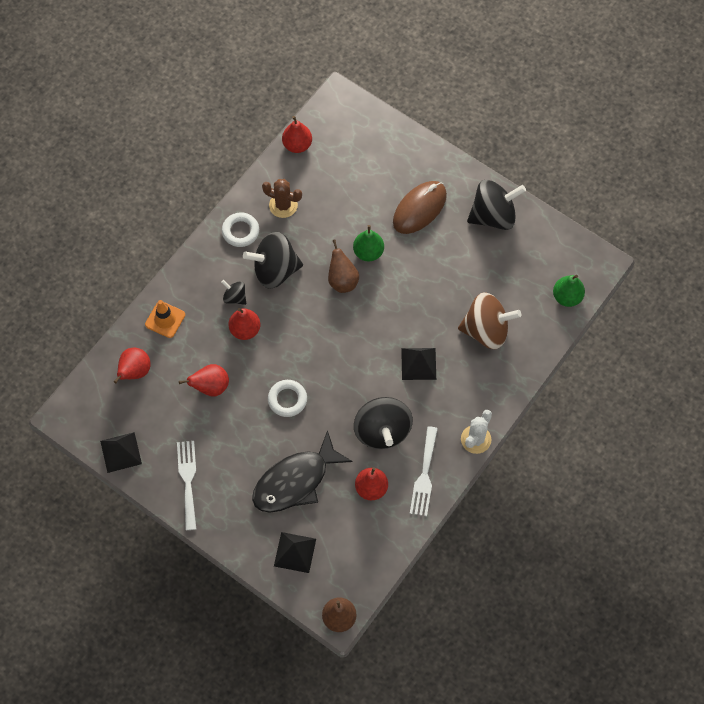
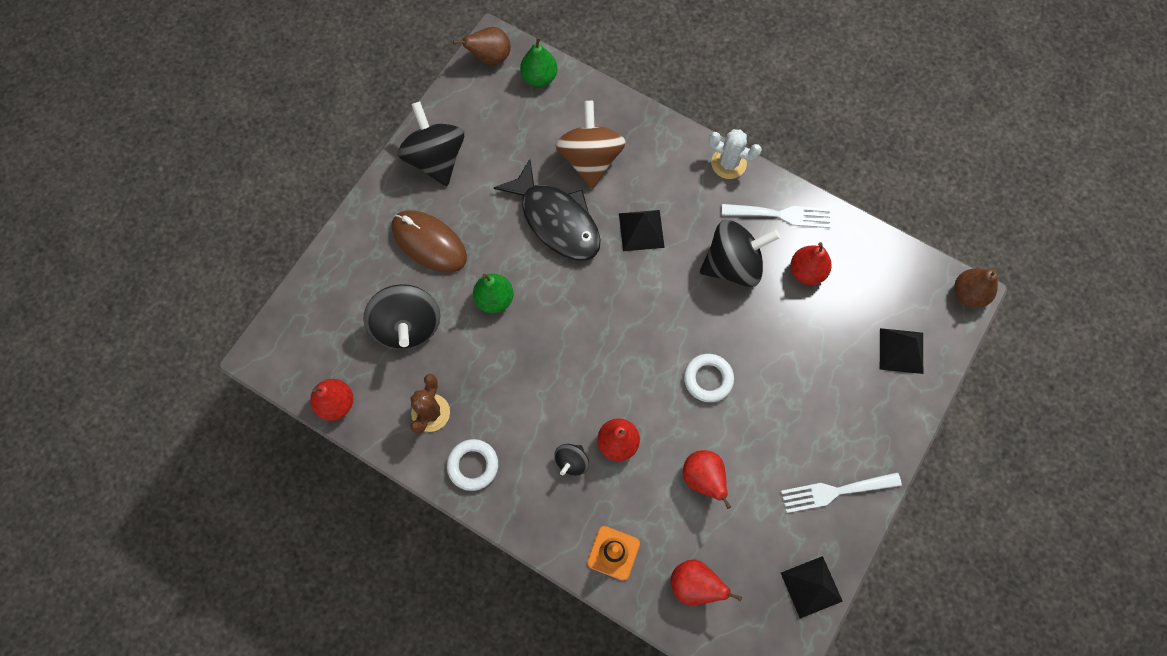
camera: 95 degrees left, 5 degrees up
black spinning top [243,232,303,289] -> black spinning top moved to [363,284,440,349]
black fish [252,430,353,513] -> black fish moved to [494,159,601,260]
brown pear [328,239,359,293] -> brown pear moved to [453,27,511,65]

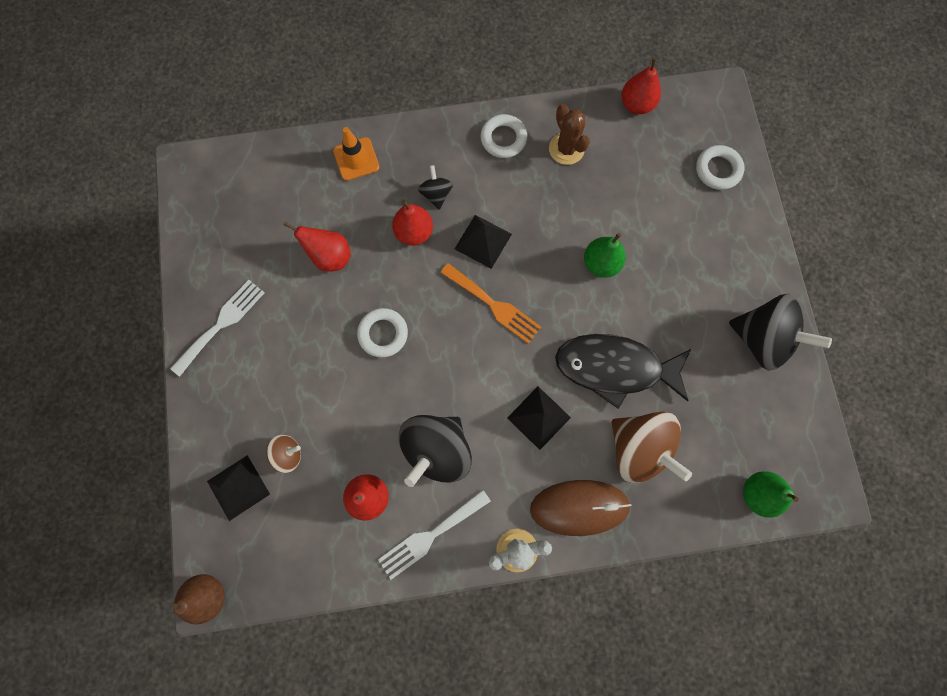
camera: 140 degrees right, 5 degrees up
black spinning top [363,284,440,349] -> none
brown mouse [392,210,467,273] -> brown mouse moved to [530,480,631,536]
brown pear [453,27,511,65] -> none
red pear [671,559,742,605] -> none
black pyramid [781,556,843,619] -> black pyramid moved to [455,215,512,269]
none -> brown spinning top [266,434,301,473]
none -> orange fork [440,263,541,344]
none -> white ring [696,145,744,190]

